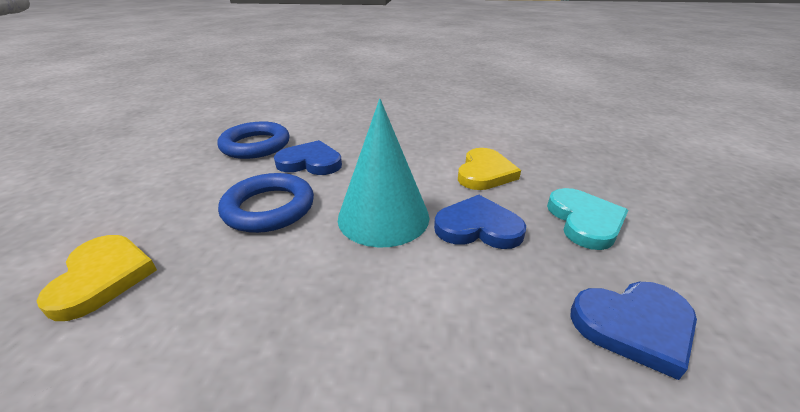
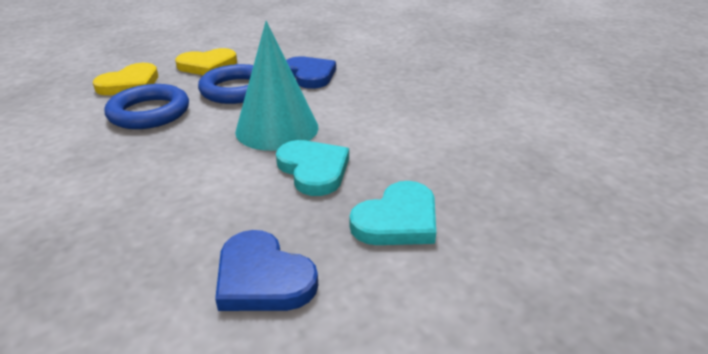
camera: 50 degrees right, 0 degrees up
blue ring [217,121,290,159] -> blue ring moved to [105,84,189,129]
blue heart [434,195,526,249] -> turquoise heart [276,140,349,196]
yellow heart [458,148,521,190] -> yellow heart moved to [175,48,237,75]

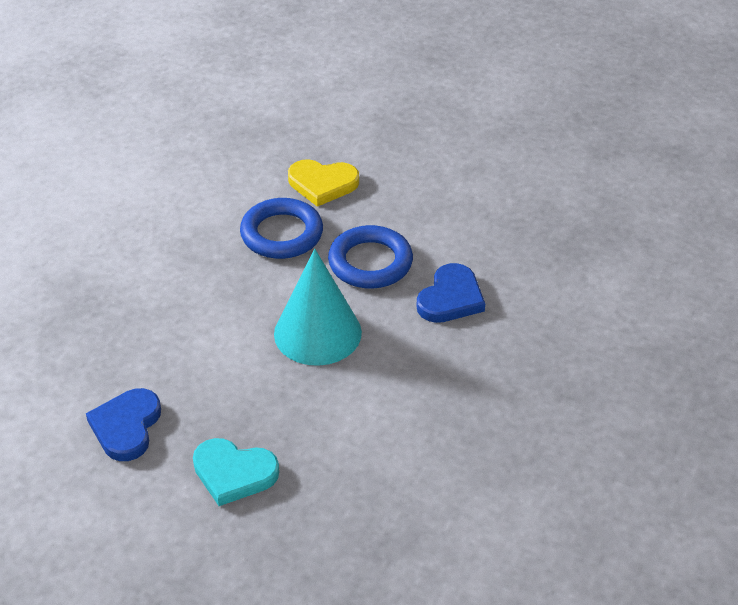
camera: 60 degrees right, 10 degrees up
yellow heart [175,48,237,75] -> none
turquoise heart [276,140,349,196] -> none

